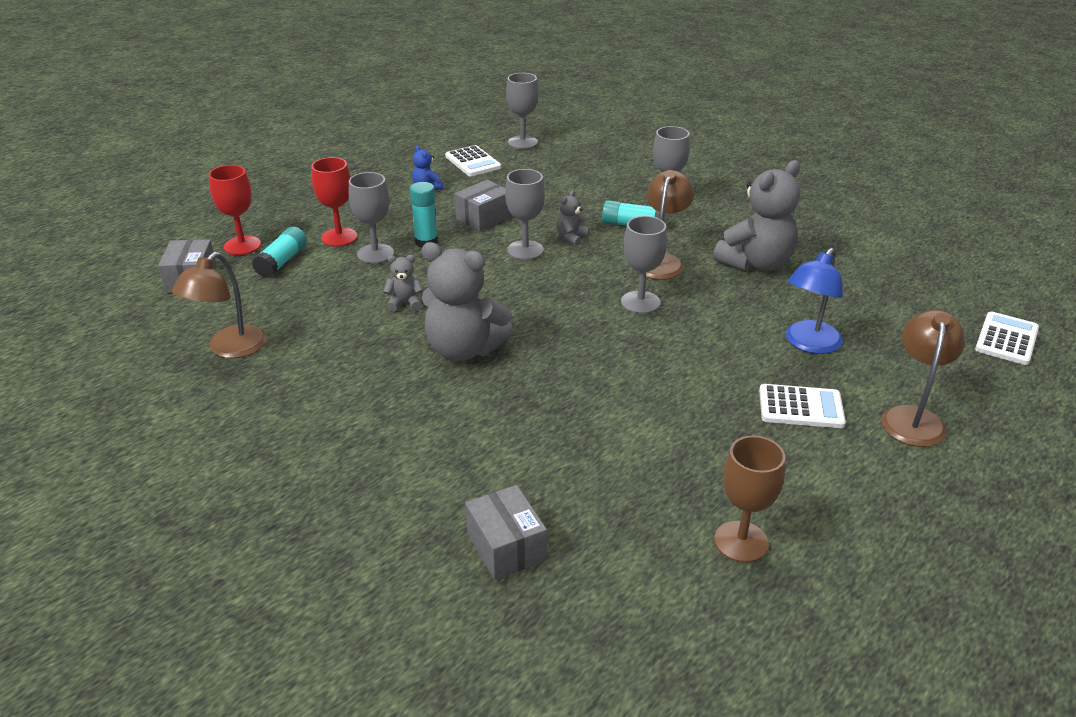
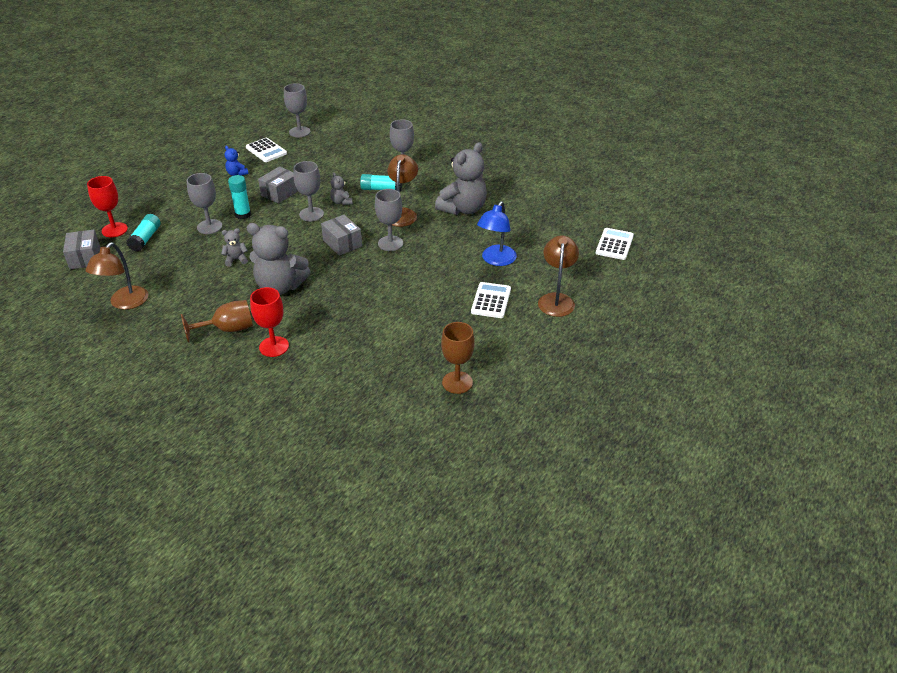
camera: 10 degrees left, 5 degrees up
red goblet [311,157,357,247] -> red goblet moved to [250,287,289,357]
grey box [465,485,547,580] -> grey box moved to [321,215,362,256]
grey teddy bear [556,190,589,246] -> grey teddy bear turned 45 degrees counterclockwise [330,172,353,205]
white calculator [759,384,846,428] -> white calculator turned 75 degrees counterclockwise [471,282,511,318]
none -> brown goblet [181,300,253,342]

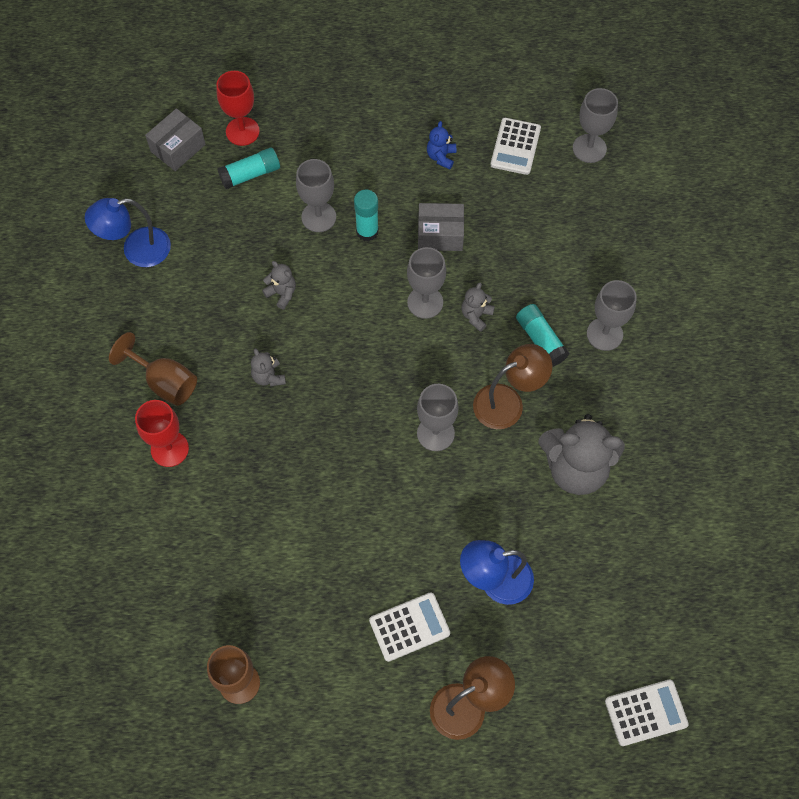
camera: 55 degrees right, 25 degrees up
brown lamp [85,242,149,310] -> blue lamp [85,198,171,267]
grey teddy bear [246,223,311,295] -> grey teddy bear [251,348,286,386], size x0.45
grey box [321,215,362,256] -> none

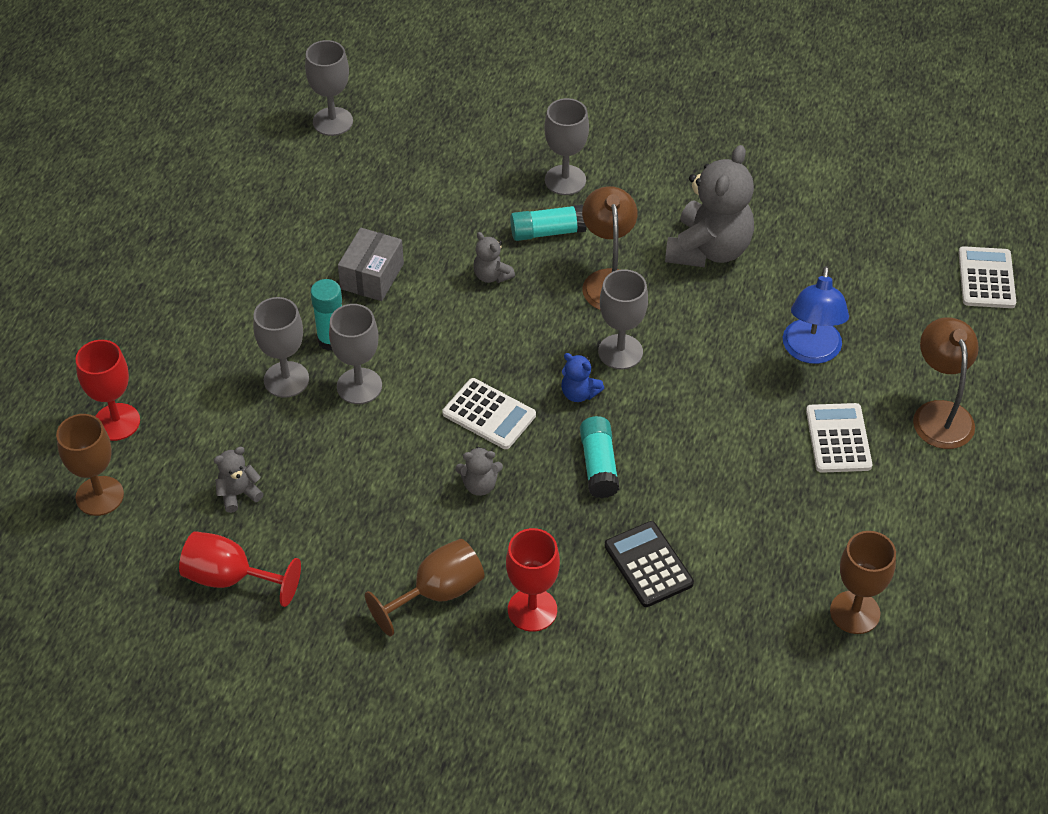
camera: 70 degrees left, 15 degrees down
blue lamp [85,198,171,267] -> red goblet [179,531,301,607]
grey box [145,108,206,171] -> brown goblet [56,414,124,516]
turquoise glue stick [217,147,280,189] -> turquoise glue stick moved to [580,416,619,498]
grey teddy bear [262,261,296,309] -> grey teddy bear moved to [214,447,264,513]
grey goblet [407,247,446,319] -> grey goblet moved to [329,304,382,404]
blue teddy bear [427,121,456,169] -> blue teddy bear moved to [561,353,604,402]
white calculator [490,118,541,175] -> white calculator moved to [442,378,536,449]
none -> black calculator [605,521,694,607]

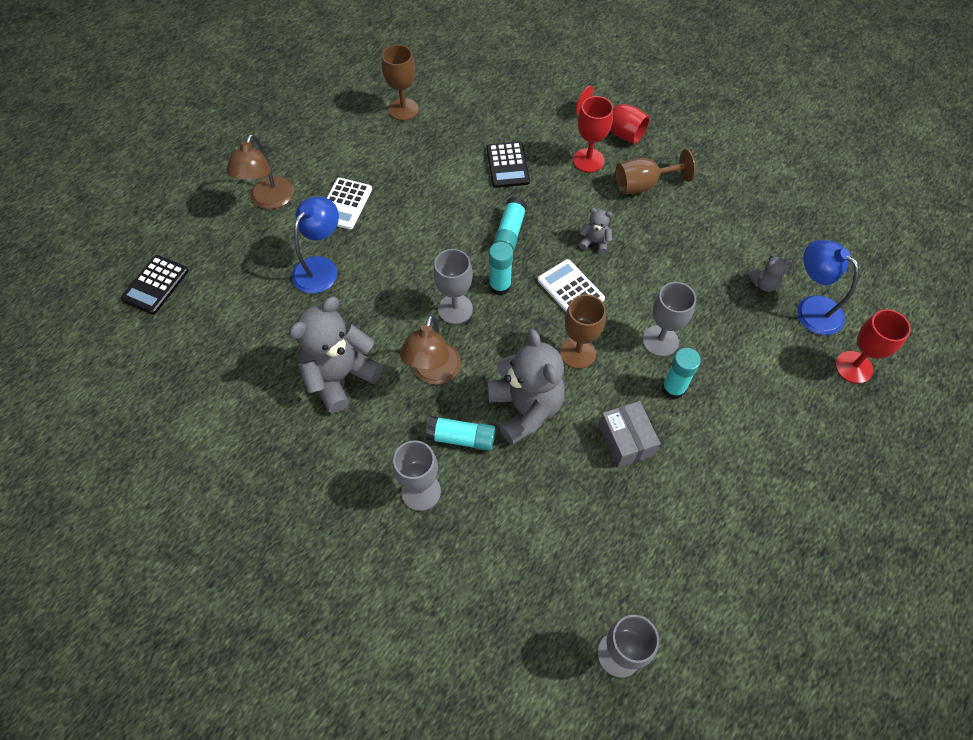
camera: 160 degrees left, 10 degrees up
brown goblet [56,414,124,516] -> brown goblet moved to [560,294,606,369]
red goblet [179,531,301,607] -> red goblet moved to [575,86,650,144]
grey goblet [253,297,309,398] -> none
grey box [338,228,404,301] -> grey box turned 60 degrees counterclockwise [599,401,661,468]
grey teddy bear [473,232,515,283] -> grey teddy bear [487,329,565,445], size x2.21
blue teddy bear [561,353,604,402] -> turquoise glue stick [489,242,513,296]
white calculator [959,246,1016,308] -> black calculator [120,255,189,314]
none -> blue lamp [797,240,859,335]

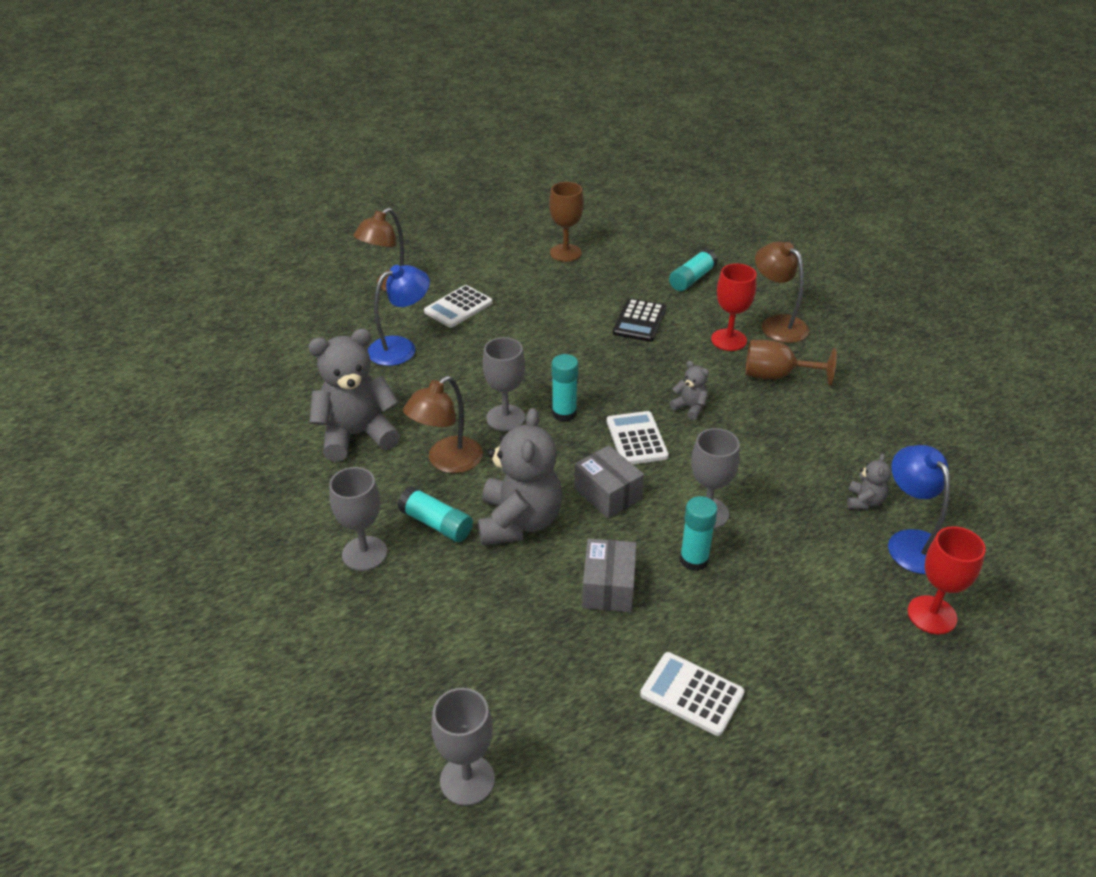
camera: 25 degrees right, 20 degrees down
black calculator [120,255,189,314] -> none
turquoise glue stick [493,197,527,251] -> turquoise glue stick moved to [669,249,718,291]
brown goblet [560,294,606,369] -> grey box [574,445,644,519]
red goblet [575,86,650,144] -> brown lamp [755,241,809,343]
grey teddy bear [747,256,792,292] -> grey teddy bear turned 90 degrees counterclockwise [847,453,891,509]
none -> white calculator [640,652,744,736]

